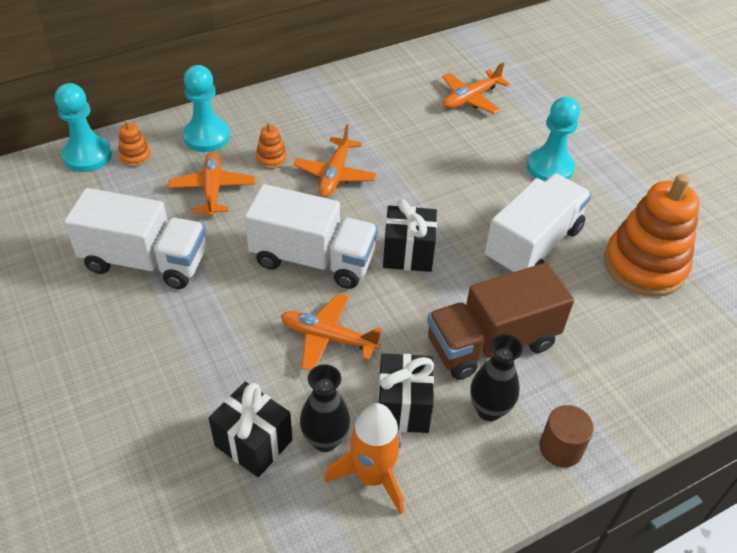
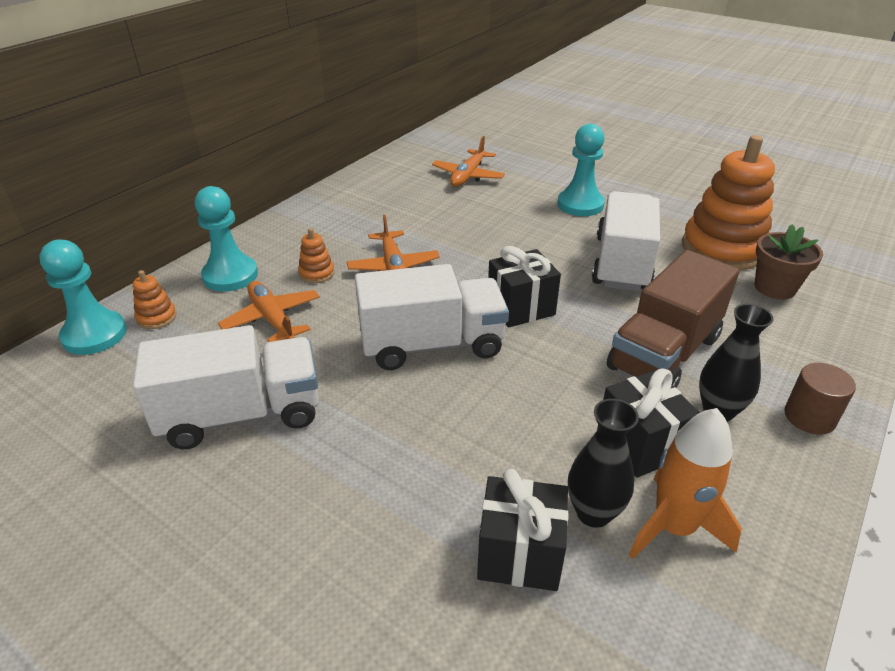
camera: 25 degrees left, 10 degrees down
orange plane [281,293,382,371] -> none
none -> brown flower pot [755,224,823,300]

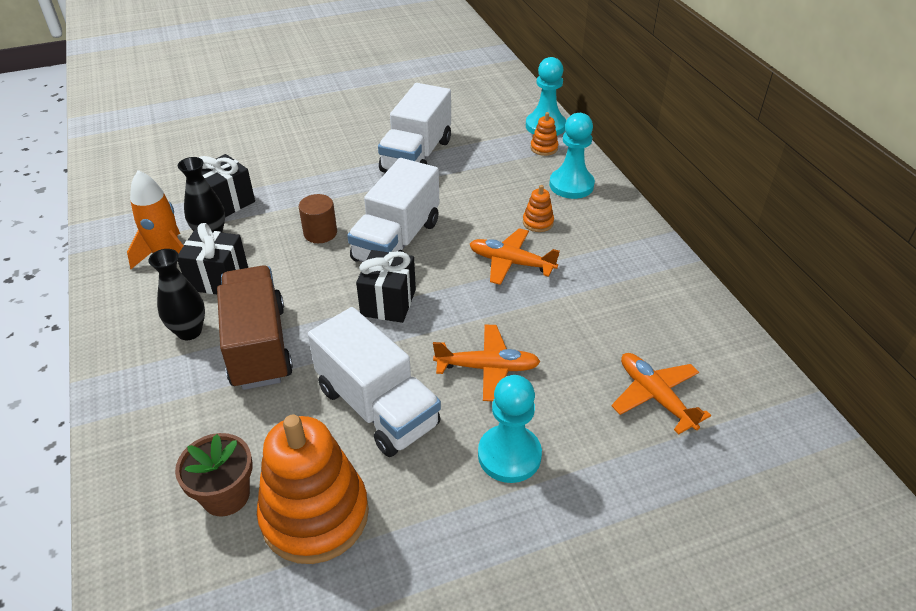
camera: 125 degrees right, 5 degrees up
orange plane [218,281,320,342] -> orange plane moved to [433,325,541,401]
brown cylinder [784,363,856,435] -> brown cylinder moved to [299,194,337,243]

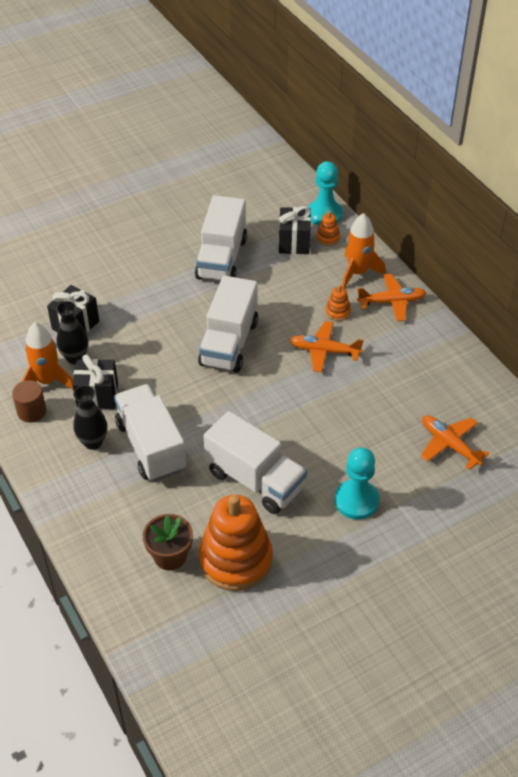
camera: 10 degrees left, 5 degrees up
brown truck [217,266,293,390] -> white truck [114,384,186,482]
brown cylinder [299,194,337,243] -> brown cylinder moved to [12,380,46,423]
black gift [356,250,416,323] -> black gift moved to [279,206,311,254]
orange plane [433,325,541,401] -> orange plane moved to [357,274,426,321]
turquoise pawn [549,113,595,199] -> orange rocket [342,213,386,288]

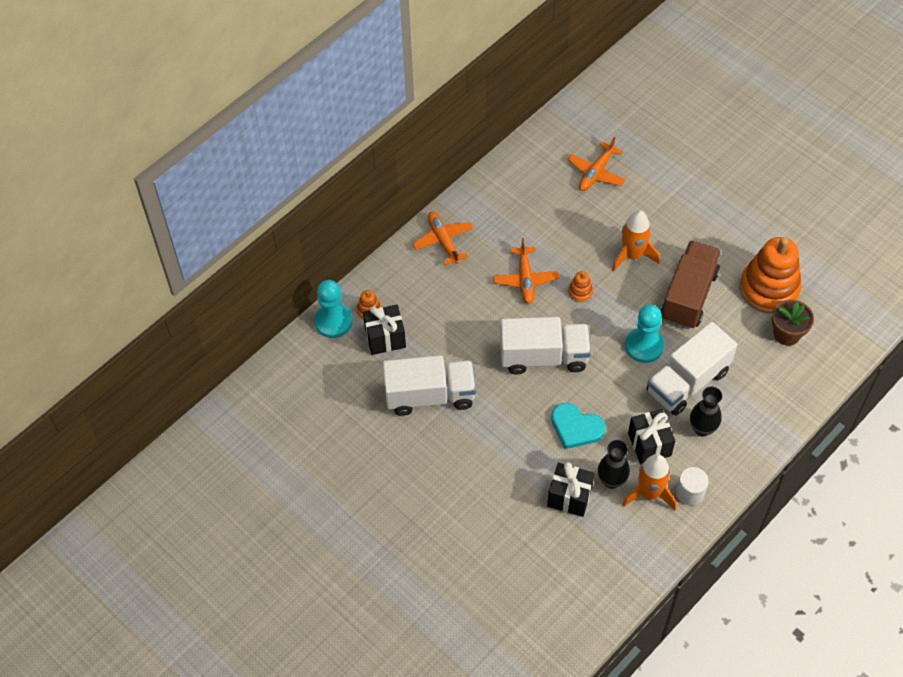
camera: 105 degrees left, 10 degrees up
brown cylinder [12,380,46,423] -> white cylinder [676,467,709,506]
white truck [204,411,307,514] -> brown truck [661,240,721,329]
orange stacking toy [325,285,351,321] -> orange stacking toy moved to [568,271,593,303]
turquoise pawn [334,447,379,520] -> turquoise pawn moved to [625,305,664,363]
orange rocket [342,213,386,288] -> orange rocket moved to [612,210,660,271]
none -> turquoise heart [551,403,605,449]

